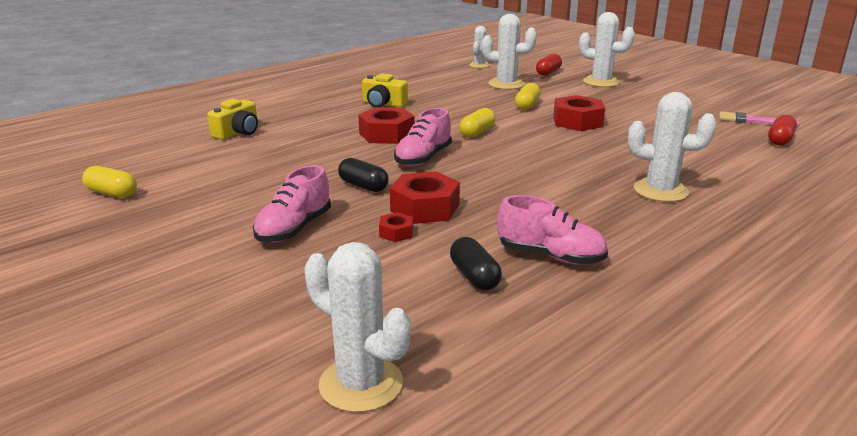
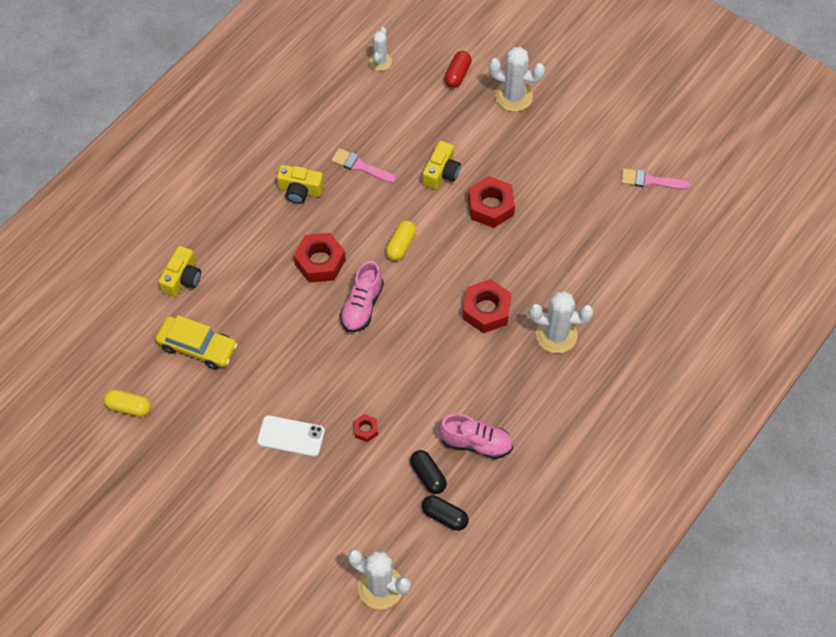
camera: 10 degrees left, 35 degrees up
pink shoe [253,165,331,243] -> white phone [257,415,325,457]
black capsule [338,158,389,192] -> black capsule moved to [422,495,469,531]
red nut [390,171,460,224] -> red nut moved to [463,279,512,333]
white cactus [482,14,537,90] -> none
yellow capsule [515,83,541,110] -> yellow camera [423,141,461,190]
red capsule [768,115,797,146] -> none
none -> yellow car [155,315,238,369]
none -> pink brush [331,148,396,183]

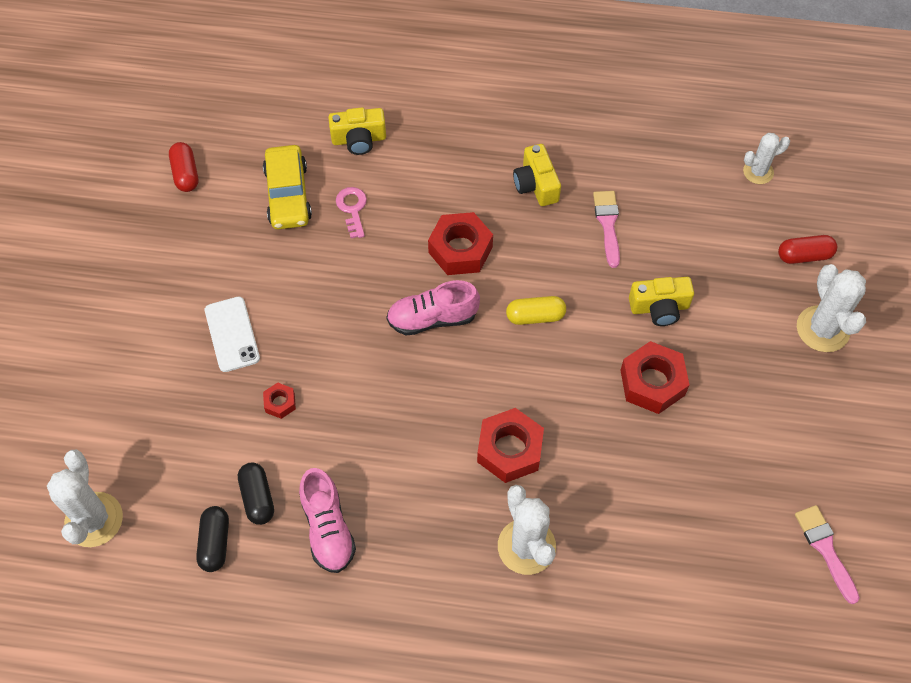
camera: 60 degrees right, 0 degrees up
yellow capsule [104,389,151,416] -> red capsule [169,142,198,192]
black capsule [410,450,447,494] -> black capsule turned 45 degrees counterclockwise [238,463,274,525]
none -> pink key [336,187,367,238]

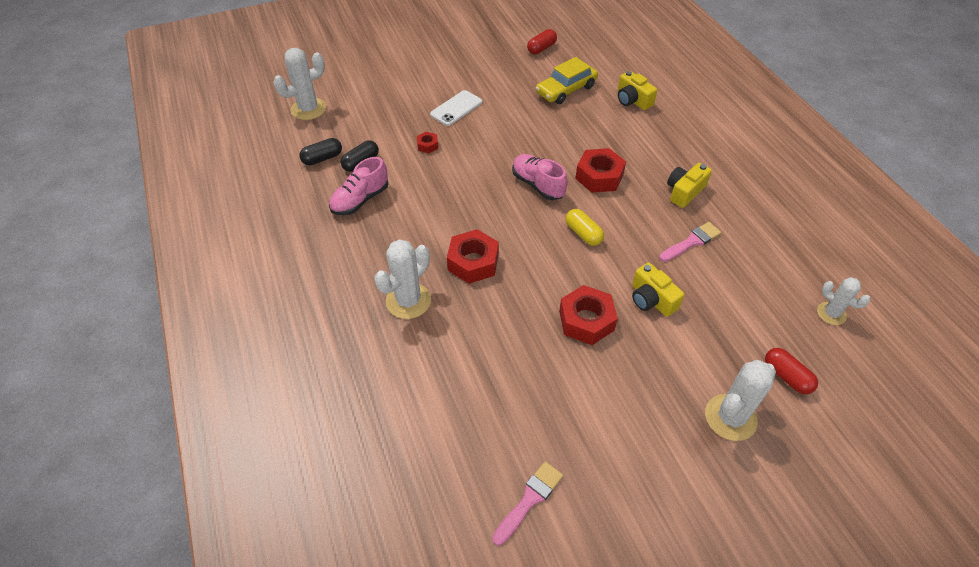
camera: 60 degrees right, 10 degrees down
pink key [336,187,367,238] -> none

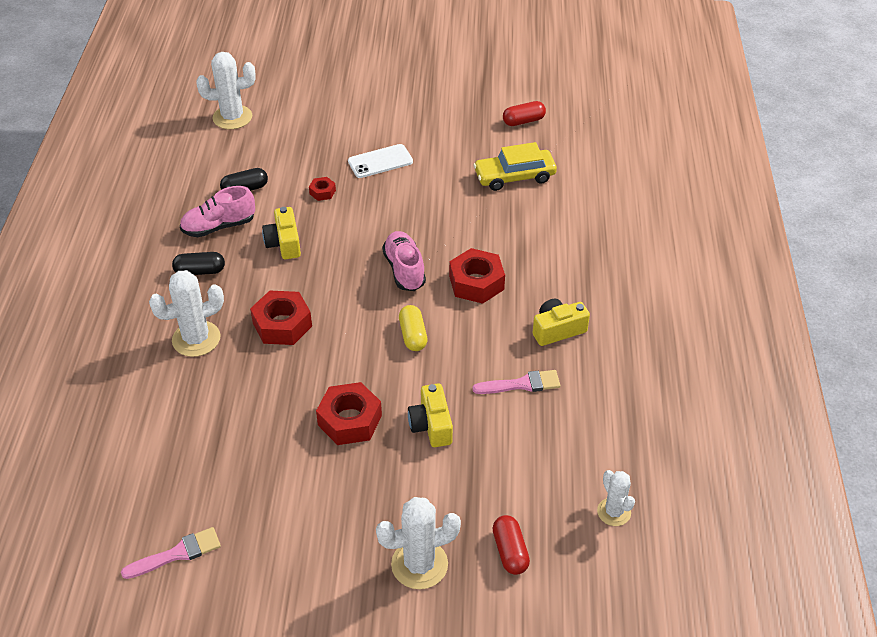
camera: 25 degrees right, 5 degrees down
black capsule [299,138,342,165] -> black capsule moved to [172,252,225,275]
yellow camera [618,71,657,110] -> yellow camera moved to [262,207,301,259]

